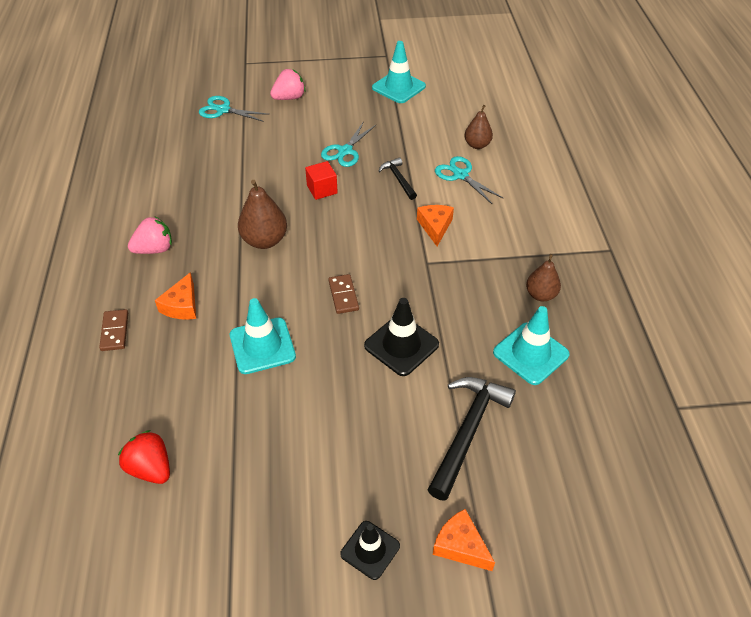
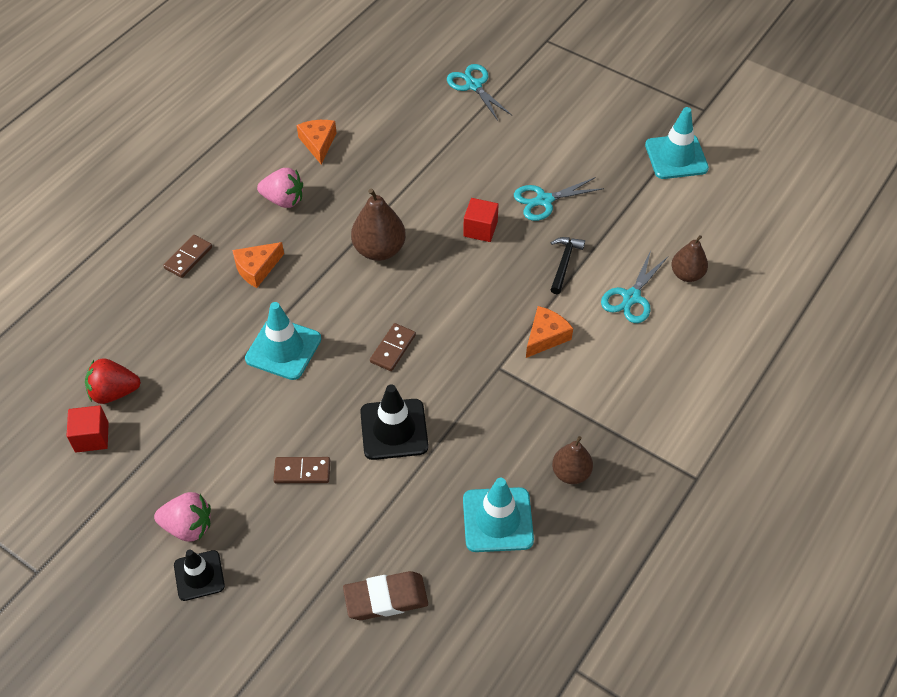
camera: 40 degrees right, 5 degrees up
red strawberry [118,430,170,484] -> red strawberry turned 90 degrees counterclockwise [85,358,141,404]
pink strawberry [270,69,305,100] -> pink strawberry moved to [154,492,211,541]
black hammer [428,377,516,501] -> none
orange cheese [433,509,495,571] -> orange cheese moved to [297,120,336,164]
turquoise scissors [435,156,503,204] -> turquoise scissors turned 150 degrees counterclockwise [601,251,668,323]
none -> red cube [67,405,109,453]
none -> brown domino [273,457,330,483]
none -> brown eraser [343,571,428,620]

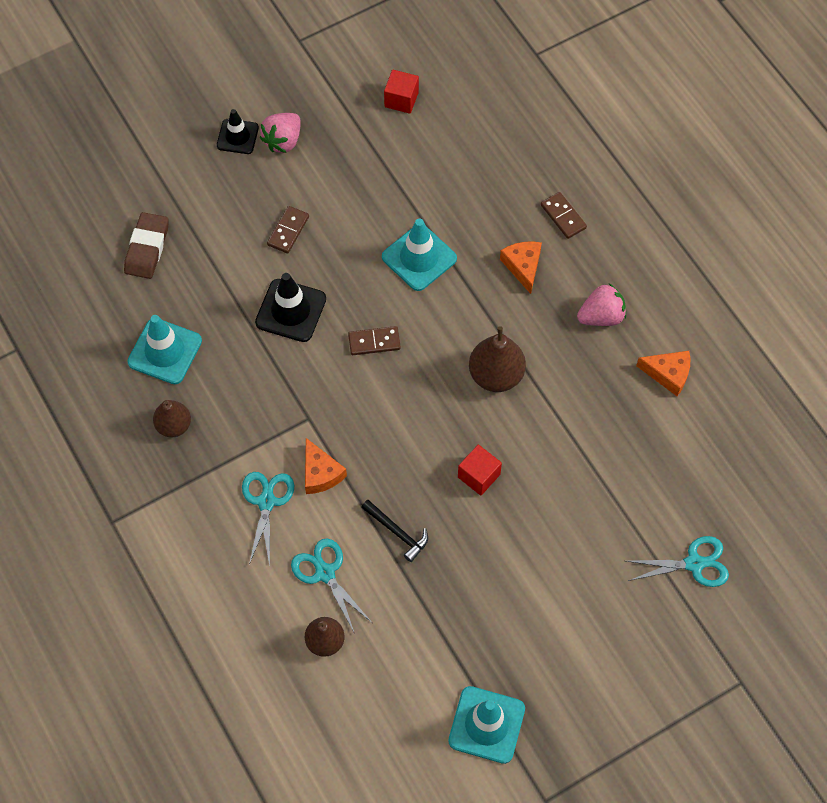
camera: 115 degrees right, 10 degrees up
red strawberry [85,358,141,404] -> none
pink strawberry [257,168,303,208] -> pink strawberry turned 150 degrees counterclockwise [577,283,626,326]
brown domino [370,323,416,371] -> brown domino turned 60 degrees counterclockwise [348,326,401,355]
turquoise scissors [514,177,604,221] -> turquoise scissors moved to [242,472,294,566]

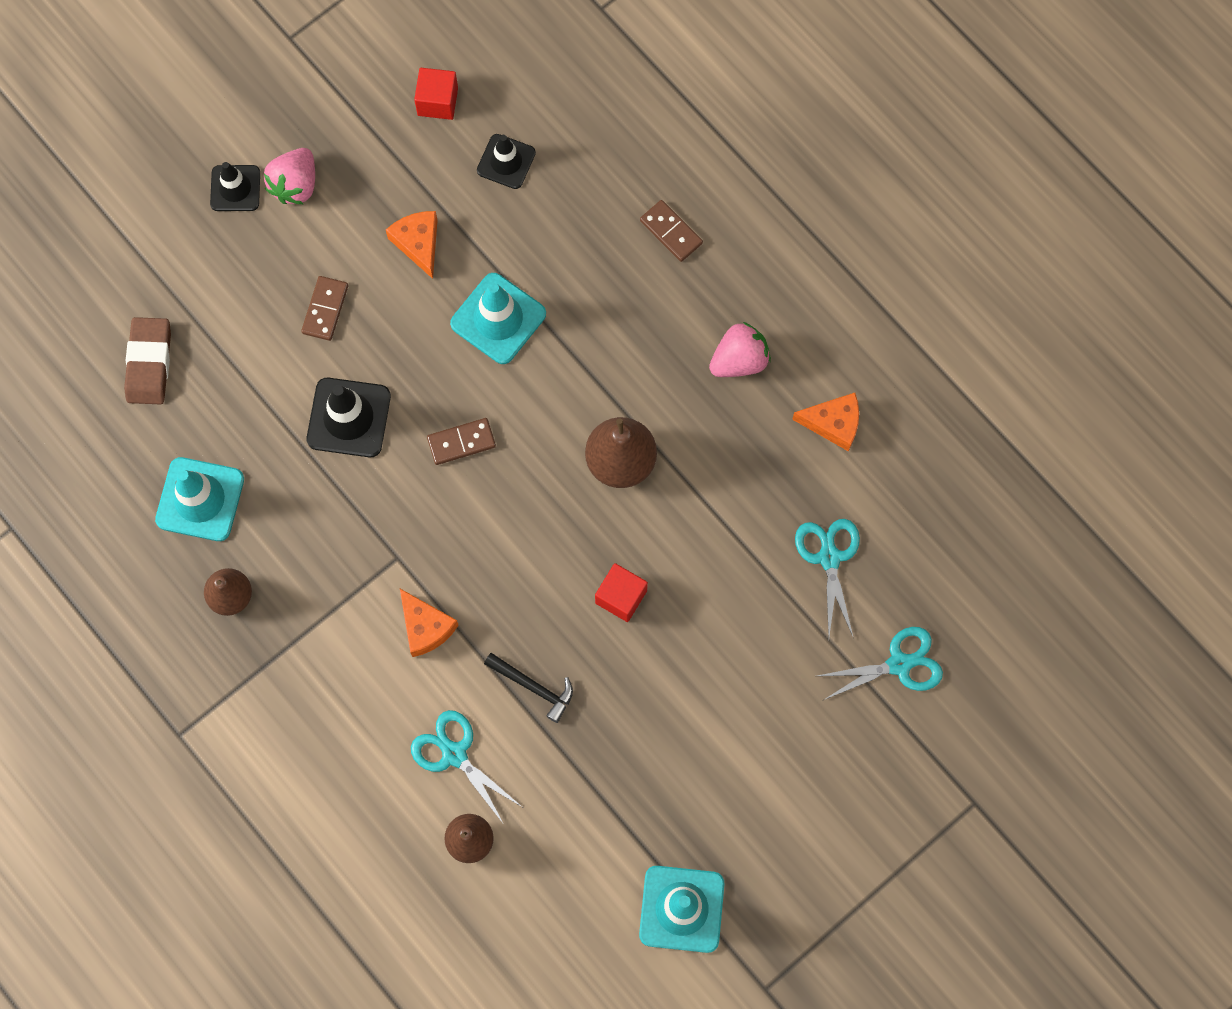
camera: 10 degrees left, 10 degrees up
turquoise scissors [242,472,294,566] -> turquoise scissors moved to [795,519,860,639]
orange cheese [500,241,542,294] -> orange cheese moved to [386,211,438,279]
none -> black traffic cone [477,134,536,189]

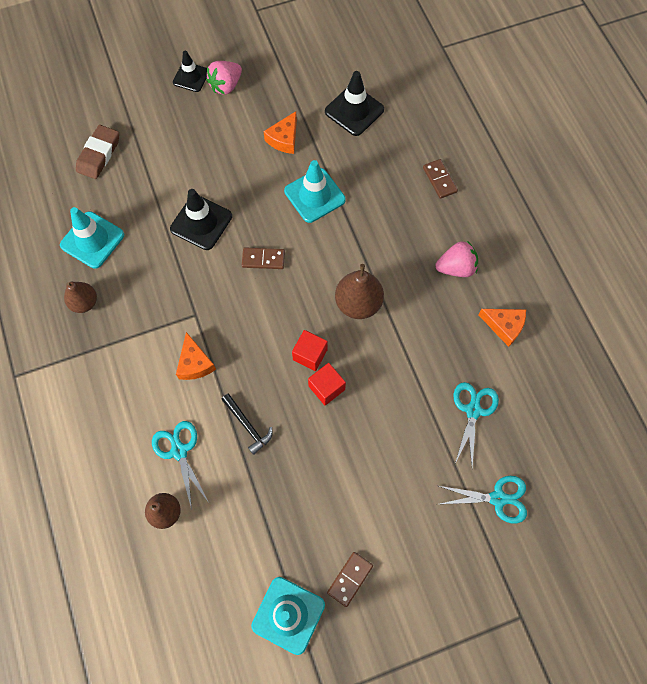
camera: 20 degrees right, 5 degrees down
brown domino [301,276,348,341] -> brown domino moved to [327,552,373,607]
orange cheese [386,211,438,279] -> orange cheese turned 150 degrees counterclockwise [263,111,297,154]
red cube [414,68,458,120] -> red cube moved to [292,330,328,371]
black traffic cone [477,134,536,189] -> black traffic cone [325,71,384,136], size x1.51

